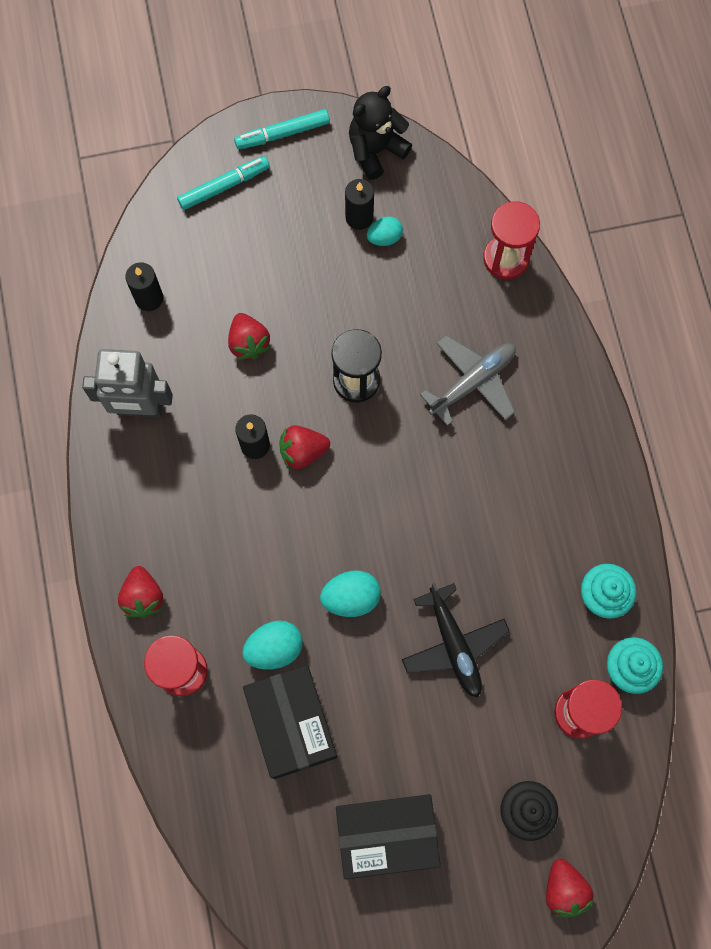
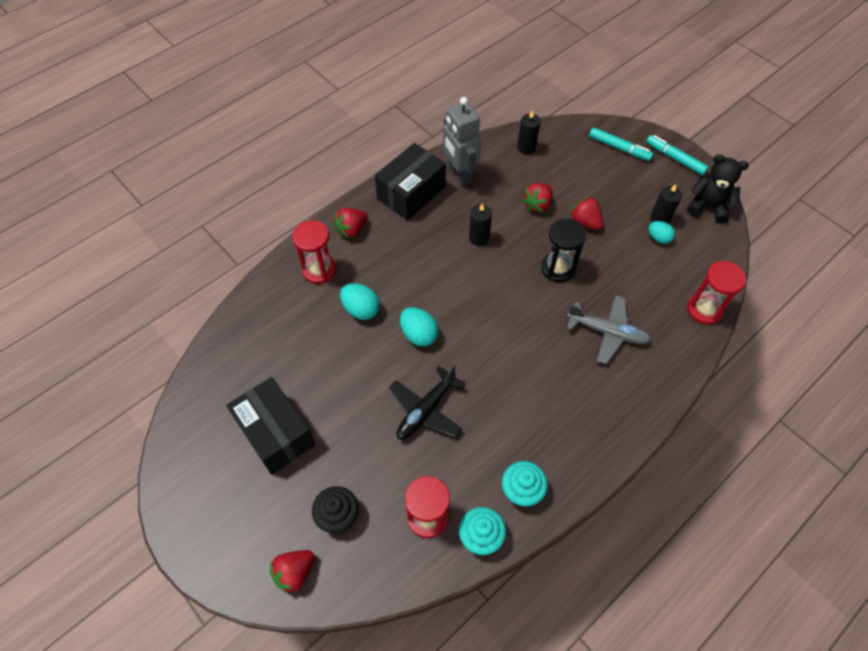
camera: 60 degrees right, 15 degrees down
black box [243,665,337,779] -> black box moved to [375,143,446,220]
red strawberry [280,425,330,469] -> red strawberry moved to [570,196,603,230]

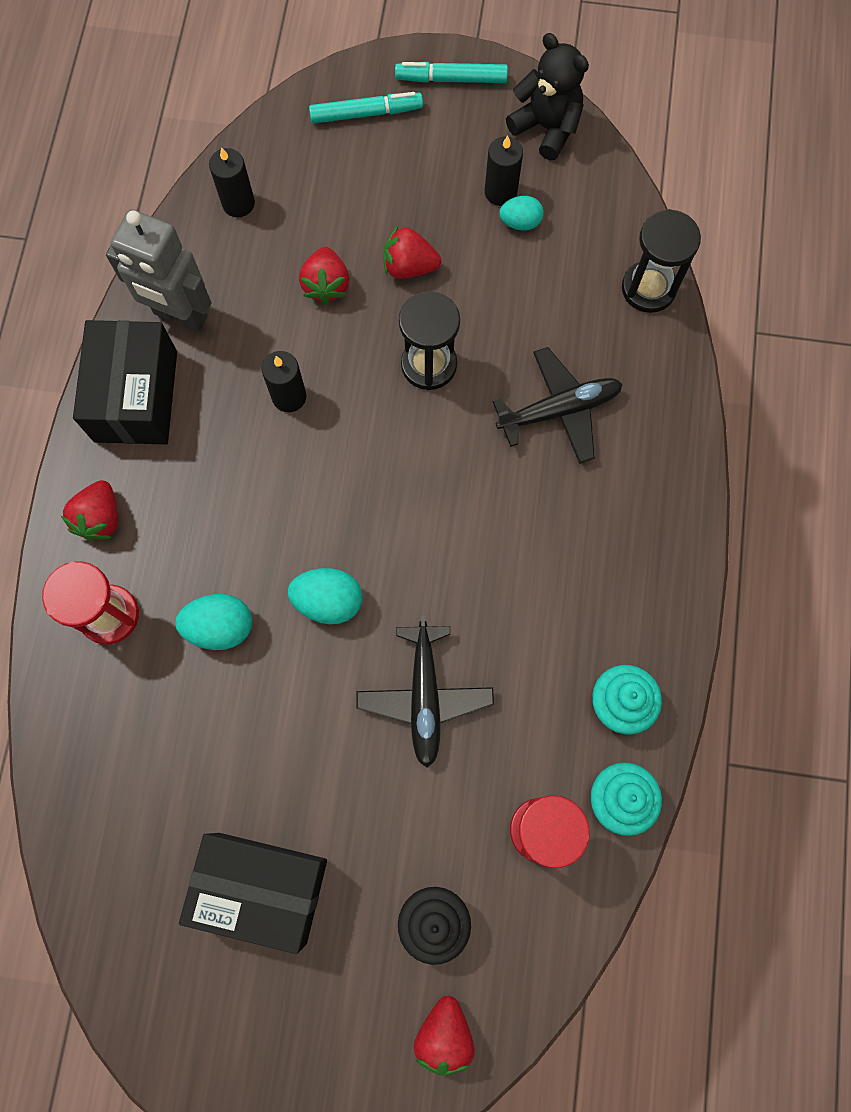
camera: 40 degrees left, 15 degrees up
grey plane [567,295,651,364] -> black plane [493,347,623,464]
black teddy bear [687,154,749,224] -> black teddy bear turned 60 degrees clockwise [506,33,589,160]
red hourglass [687,261,746,325] -> black hourglass [622,209,701,313]

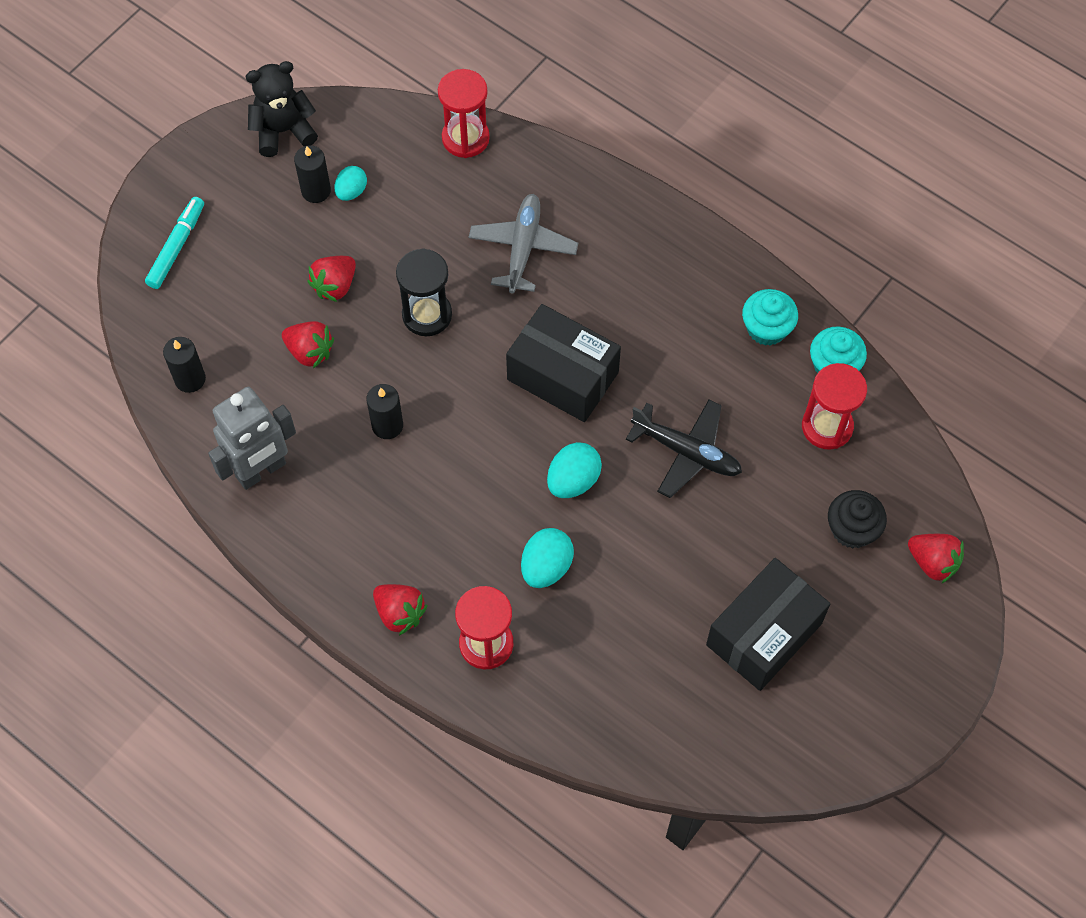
camera: 60 degrees left, 10 degrees down
black box [73,320,177,444] -> black box moved to [506,304,621,422]
turquoise marker [395,62,508,83] -> none
black plane [493,347,623,464] -> grey plane [469,194,578,294]
black hourglass [622,209,701,313] -> red hourglass [438,69,490,158]

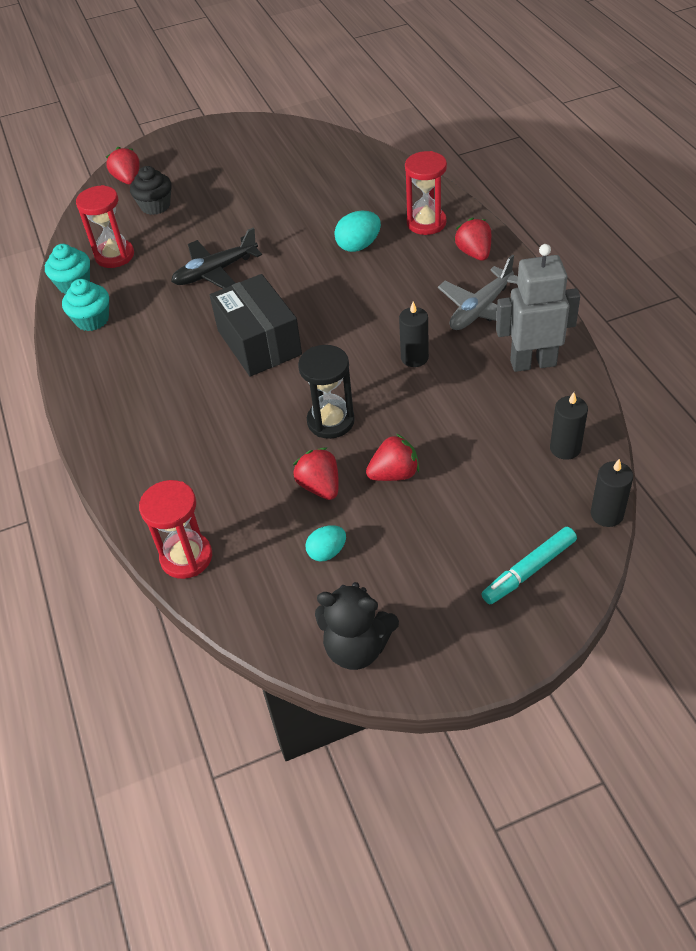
camera: 145 degrees left, 15 degrees down
red strawberry [282,321,334,368] -> red strawberry moved to [293,448,339,500]
black candle [294,145,331,203] -> black candle moved to [591,459,633,527]
grey plane [469,194,578,294] -> grey plane moved to [438,255,518,330]
turquoise egg [547,442,602,498] -> none
black plane [626,400,742,498] -> black plane turned 90 degrees counterclockwise [171,227,262,289]
black box [706,558,830,691] -> none

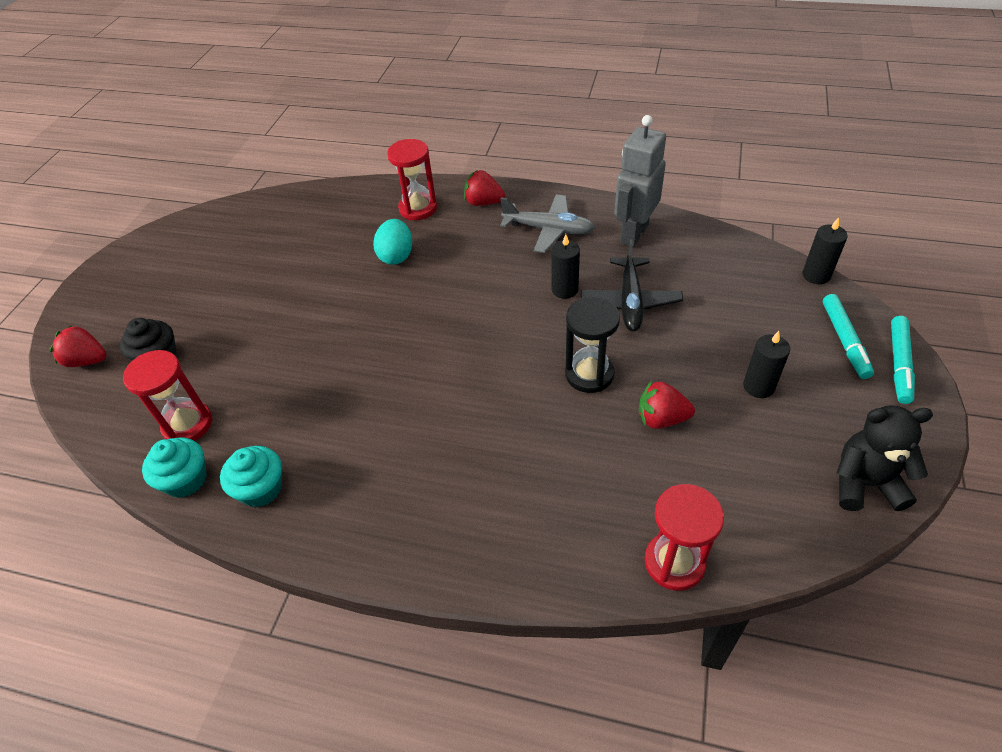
camera: 55 degrees left, 0 degrees up
black plane [171,227,262,289] -> black plane moved to [581,240,683,332]
black box [210,274,302,377] -> none
turquoise egg [305,525,346,561] -> none
black teddy bear [315,582,399,670] -> black teddy bear turned 135 degrees counterclockwise [837,405,933,511]
red strawberry [366,433,419,481] -> none
grey plane [438,255,518,330] -> grey plane turned 60 degrees counterclockwise [500,194,595,253]
black candle [550,392,588,460] -> black candle moved to [743,331,790,398]
none -> turquoise marker [891,316,915,404]

